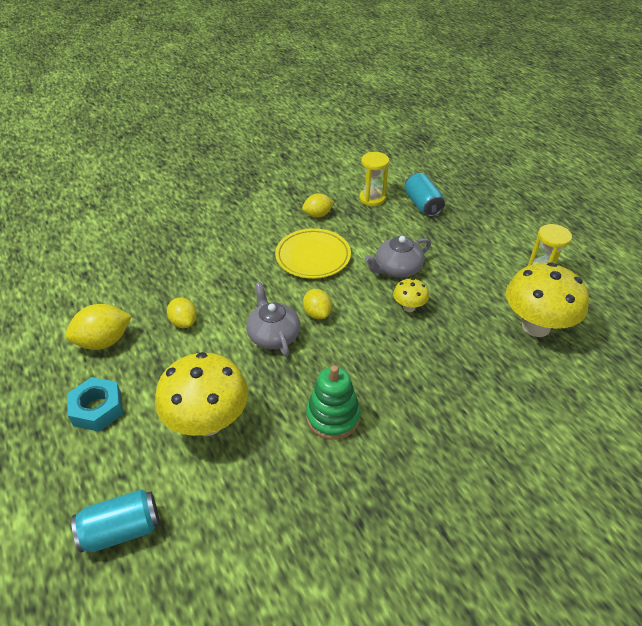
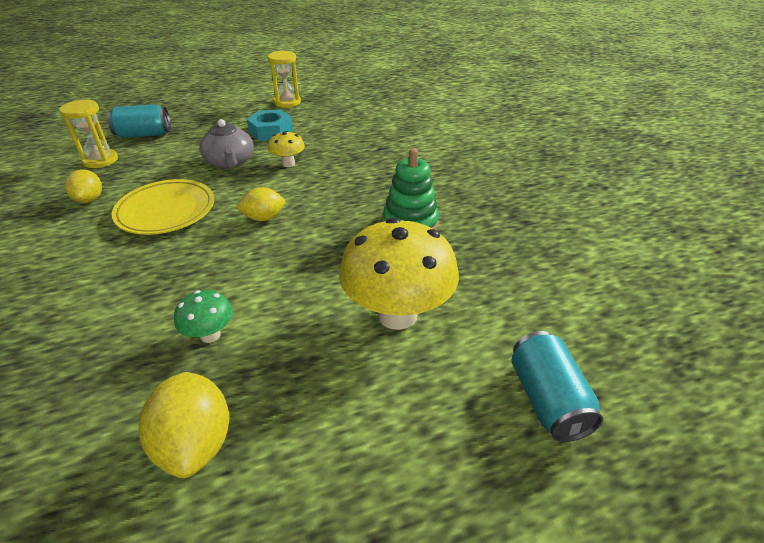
camera: 80 degrees left, 5 degrees down
turquoise nut [67,377,123,432] -> turquoise nut moved to [247,109,293,141]
yellow lemon [167,298,197,328] -> green mushroom [174,290,233,343]
grey teapot [246,282,300,357] -> none
yellow mushroom [506,263,589,337] -> none

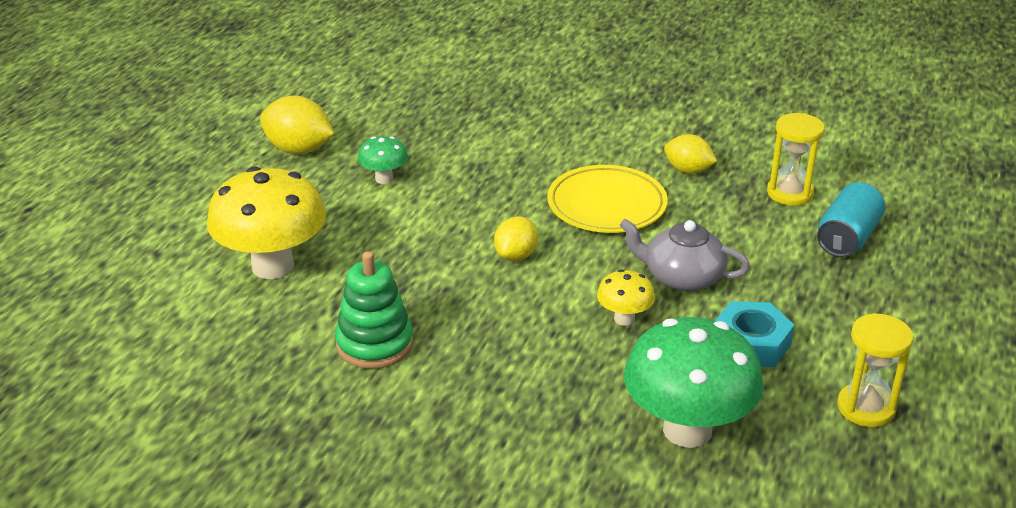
camera: 130 degrees right, 5 degrees down
turquoise can [511,331,603,442] -> none
none -> green mushroom [624,317,764,448]

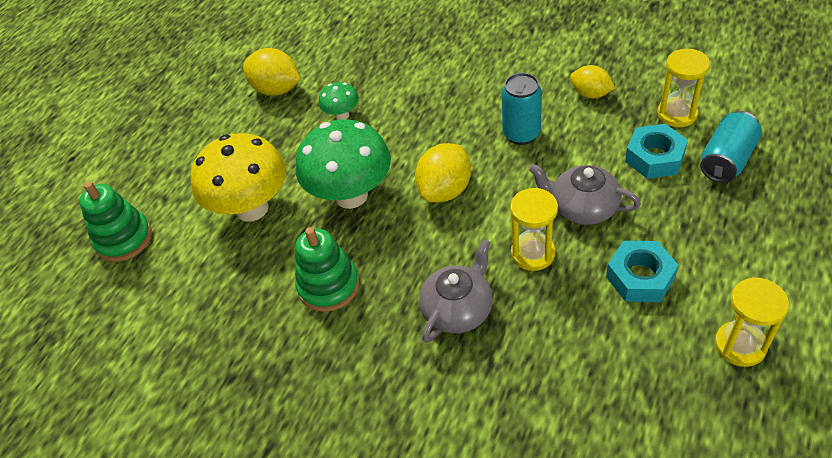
camera: 10 degrees right, 15 degrees up
yellow lemon [494,216,538,261] -> yellow lemon [415,143,471,202], size x1.52
yellow plate [547,165,668,233] -> turquoise can [502,73,542,145]
yellow mushroom [597,269,655,326] -> yellow hourglass [510,188,558,271]
green mushroom [624,317,764,448] -> green mushroom moved to [296,119,391,209]
none -> green stacking toy [79,182,152,262]
none -> grey teapot [419,239,493,343]
none -> turquoise nut [625,124,688,179]

